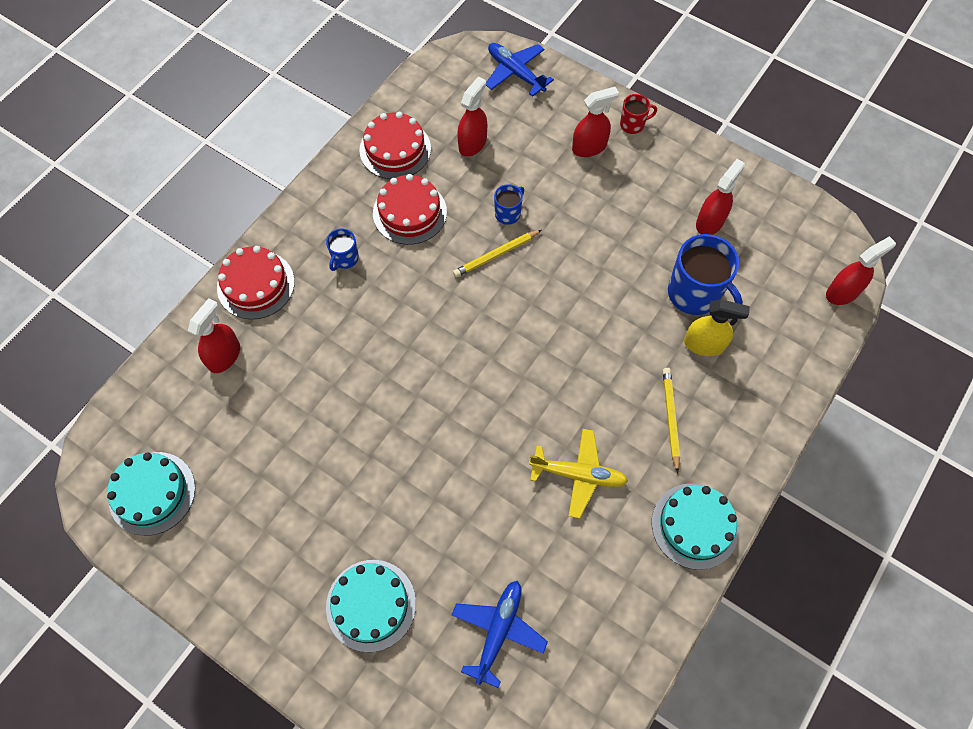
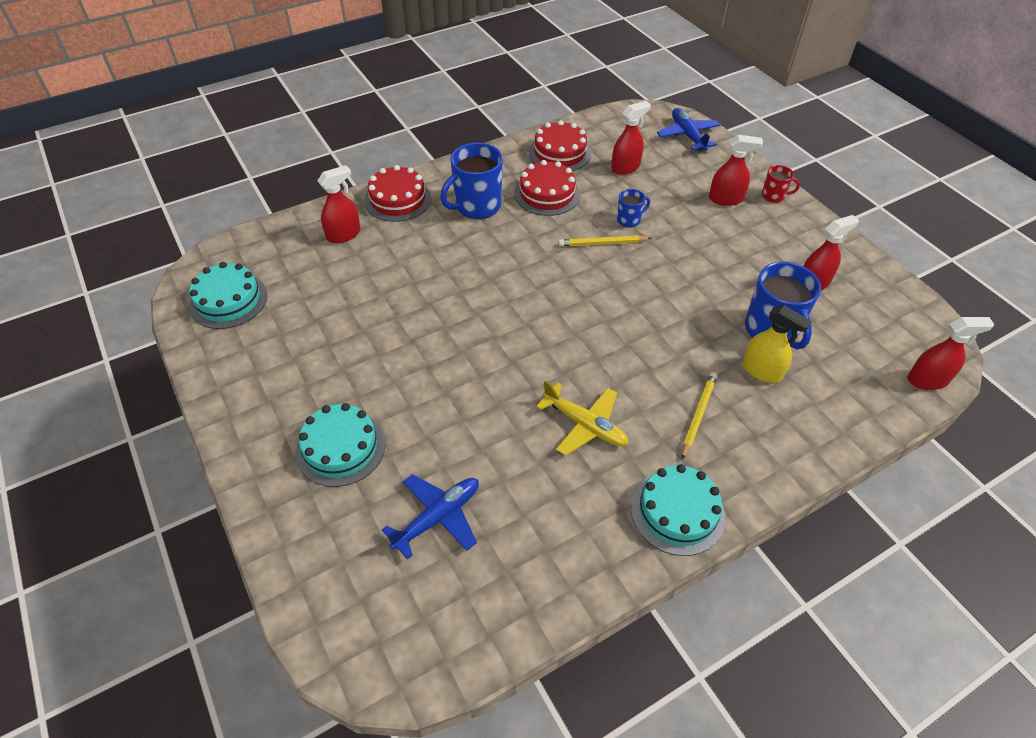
camera: 25 degrees right, 15 degrees down
blue mug [326,228,359,271] -> blue mug [440,143,503,219], size x1.96

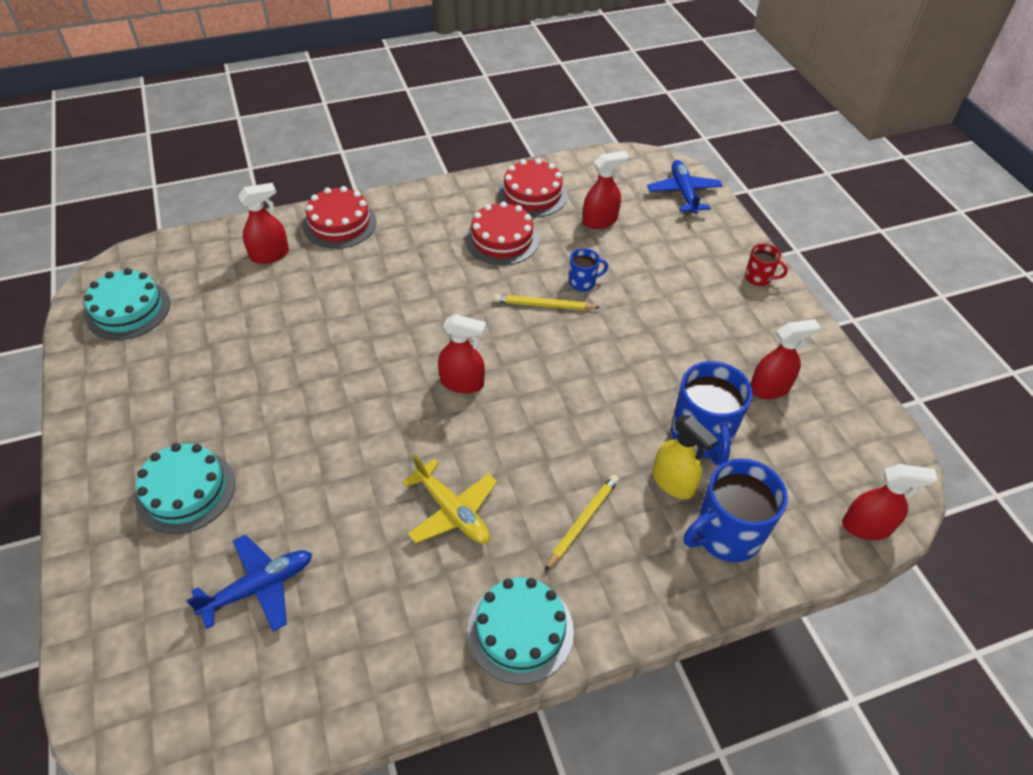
camera: 10 degrees right, 0 degrees up
blue mug [440,143,503,219] -> blue mug moved to [684,458,788,562]
red spray bottle [709,135,763,206] -> red spray bottle moved to [438,314,486,394]

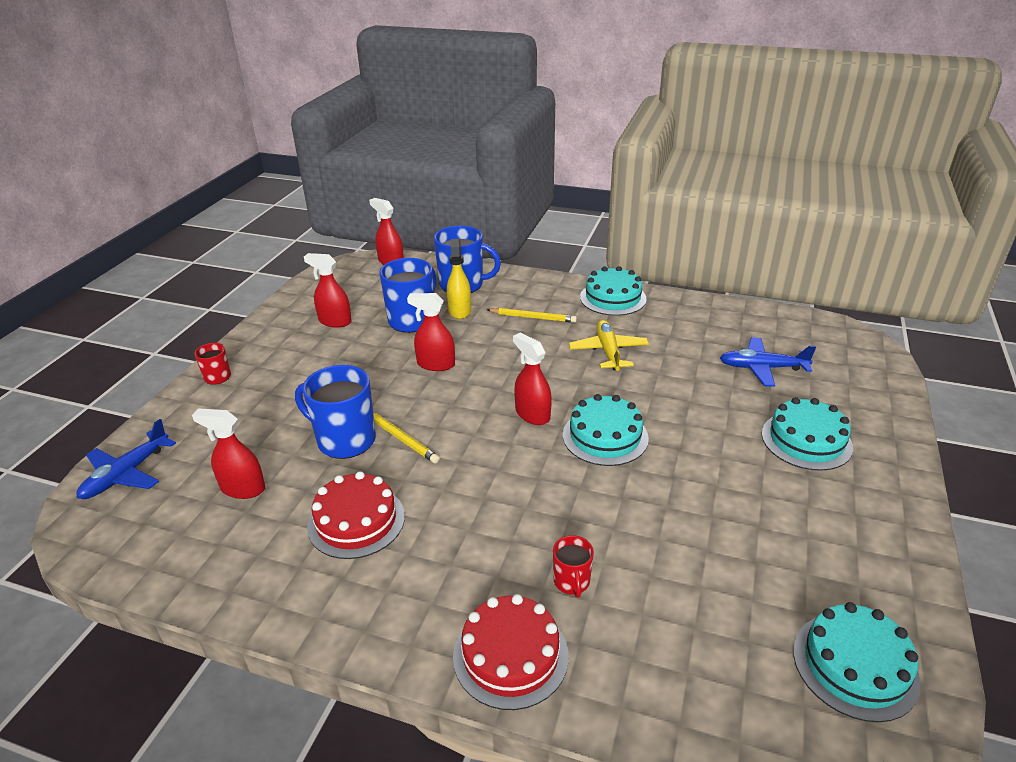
camera: 140 degrees left, 15 degrees down
red spray bottle [238,183,289,264] -> red spray bottle moved to [407,293,455,371]
red cake [498,158,568,217] -> none
yellow pencil [545,475,619,571] -> yellow pencil turned 150 degrees counterclockwise [487,308,577,323]
blue mug [569,248,608,292] -> blue mug [295,365,376,459], size x1.96
none -> red mug [553,535,594,598]
none -> turquoise cake [563,394,649,466]

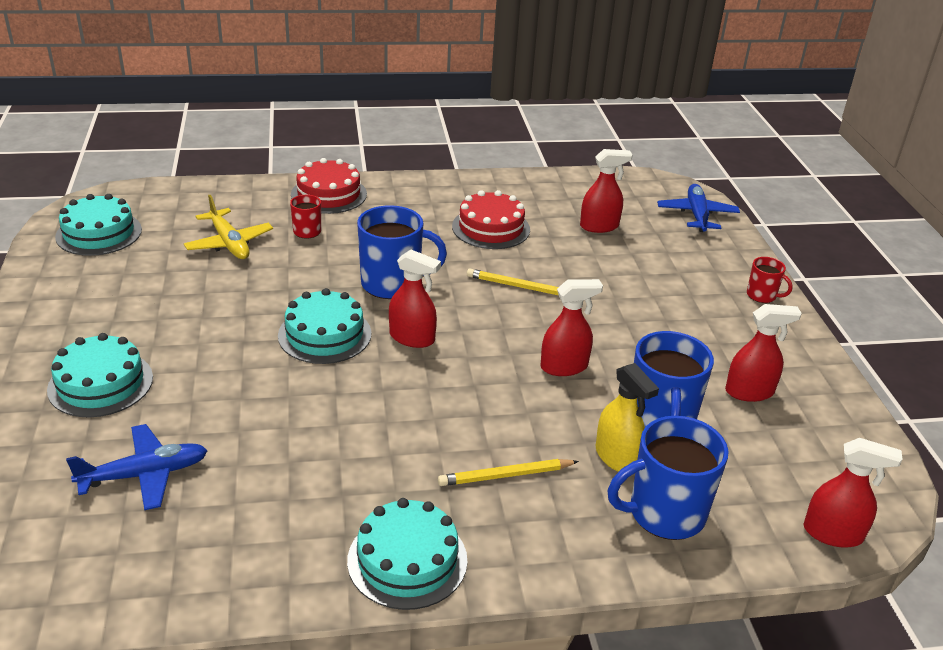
camera: 150 degrees right, 0 degrees up
blue mug [295,365,376,459] -> blue mug moved to [357,205,447,299]
yellow plane [569,319,649,371] -> yellow plane moved to [184,195,273,259]

